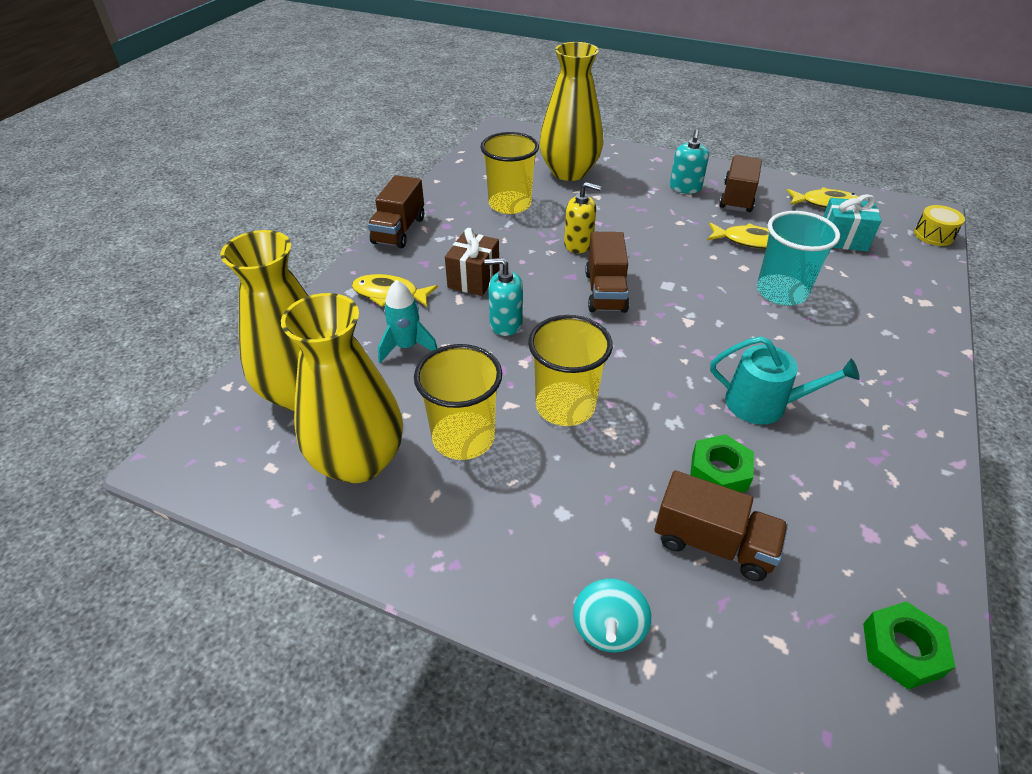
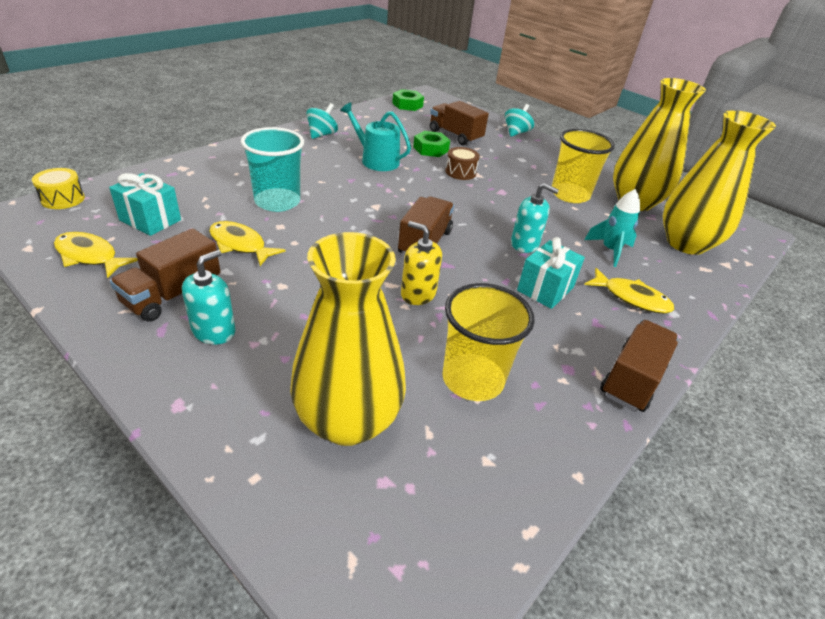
camera: 165 degrees left, 5 degrees down
brown gift [445,228,499,296] -> turquoise gift [517,237,585,309]
yellow cup [528,315,613,426] -> none
none -> turquoise spinning top [306,103,338,139]
none -> brown drum [445,147,480,180]

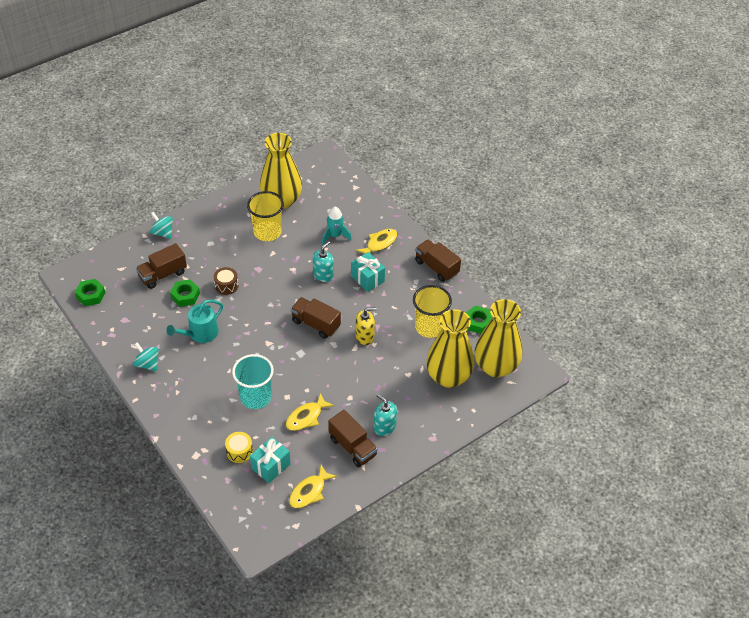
camera: 75 degrees left, 10 degrees up
yellow drum [32,168,85,209] -> yellow drum moved to [225,432,253,463]
yellow soap dispenser [401,221,442,305] -> yellow soap dispenser turned 150 degrees counterclockwise [355,307,377,345]
yellow vase [663,110,776,255] -> yellow vase moved to [475,299,522,377]
none -> green nut [465,305,492,334]

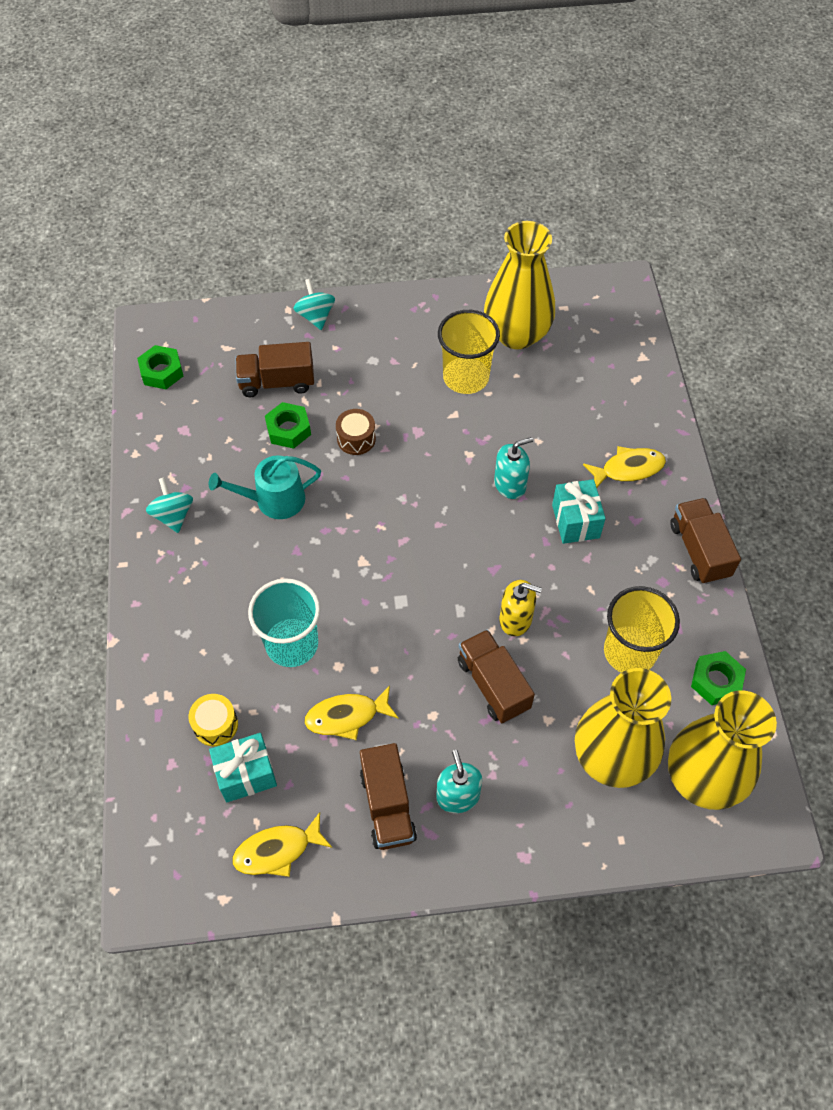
camera: 30 degrees right, 10 degrees up
brown truck [291,297,341,339] -> brown truck moved to [458,629,535,723]
turquoise rocket [322,207,352,244] -> none

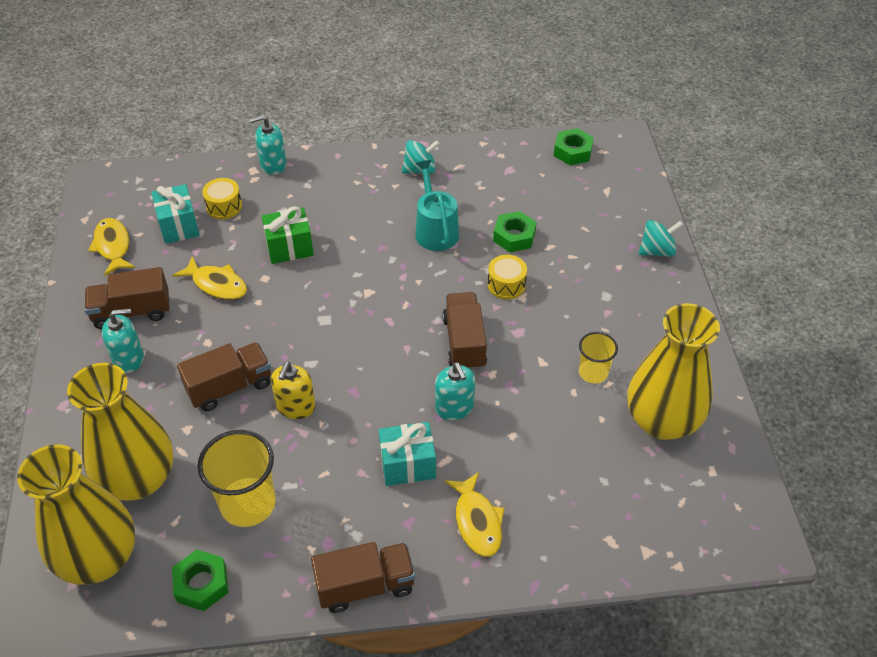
camera: 90 degrees right, 10 degrees down
brown truck [235,342,314,397] -> brown truck moved to [442,292,487,370]
turquoise cup [248,578,320,667] -> green gift [262,206,314,264]
yellow fish [304,686,399,740] -> yellow fish turned 135 degrees clockwise [173,256,247,300]
brown drum [336,409,376,455] -> yellow drum [488,255,527,299]
yellow cup [438,310,500,394] -> yellow cup [579,332,618,383], size x0.58
none -> turquoise soap dispenser [249,115,286,175]

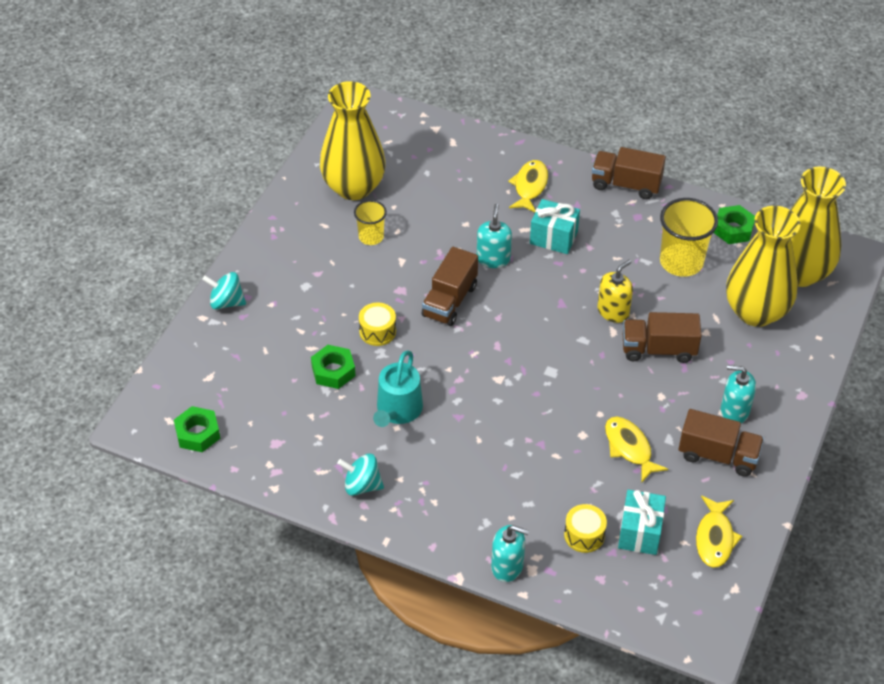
camera: 150 degrees left, 0 degrees up
green gift [262,206,314,264] -> none

